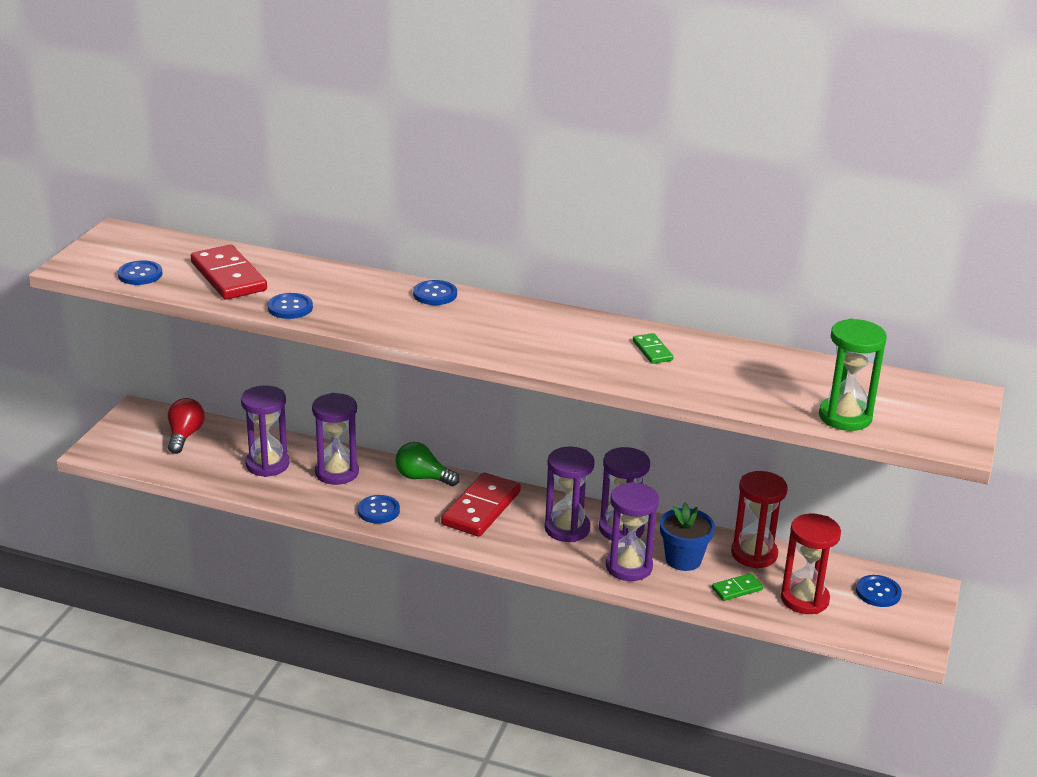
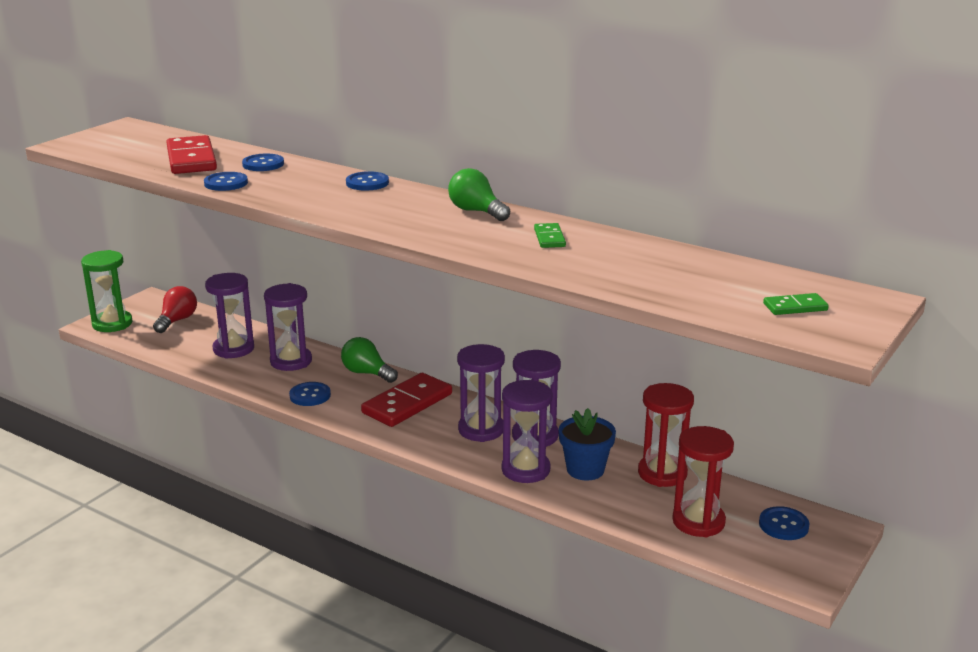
camera: 15 degrees right, 5 degrees down
blue button [118,260,163,285] -> blue button moved to [242,153,284,171]
green domino [712,573,763,601] -> green domino moved to [763,293,829,315]
green hourglass [819,318,887,431] -> green hourglass moved to [81,250,132,332]
none -> green light bulb [448,168,510,221]

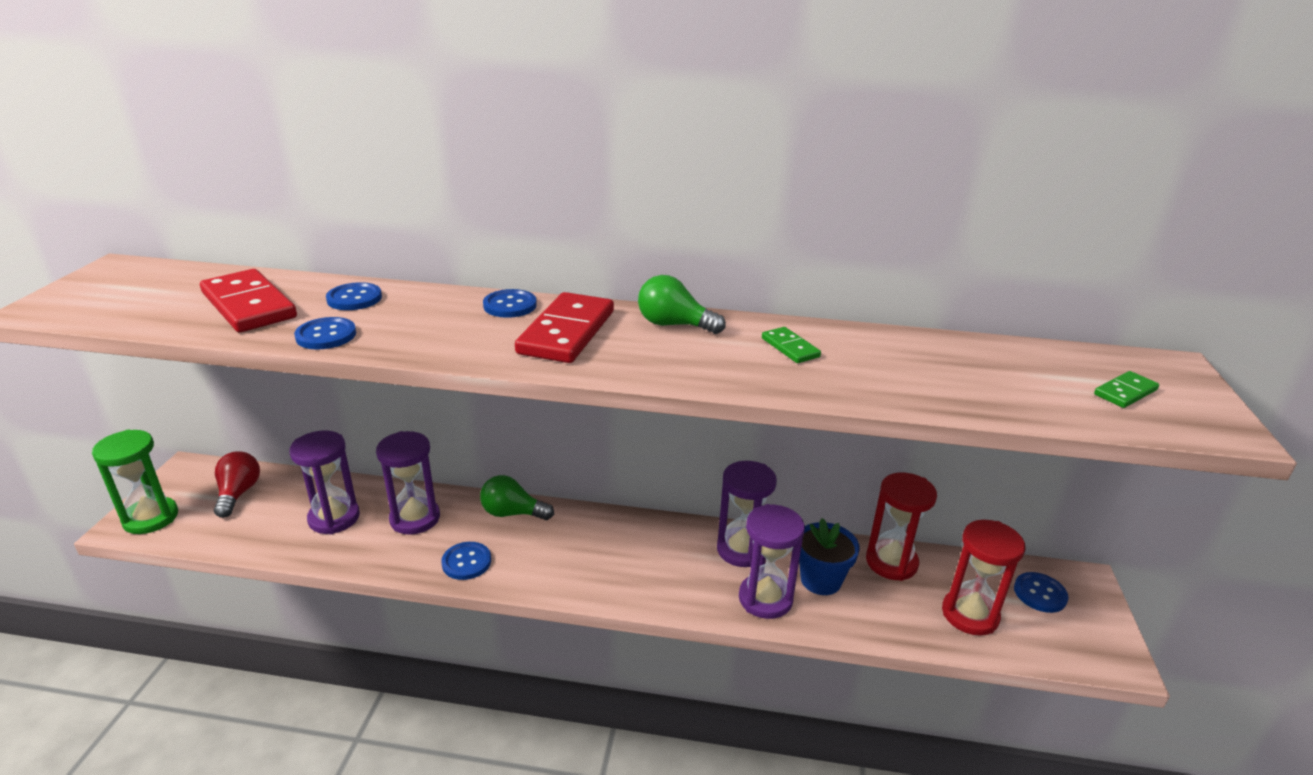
camera: 25 degrees left, 5 degrees up
red domino [361,373,452,427] -> red domino moved to [515,292,614,363]
purple hourglass [457,344,505,442] -> none

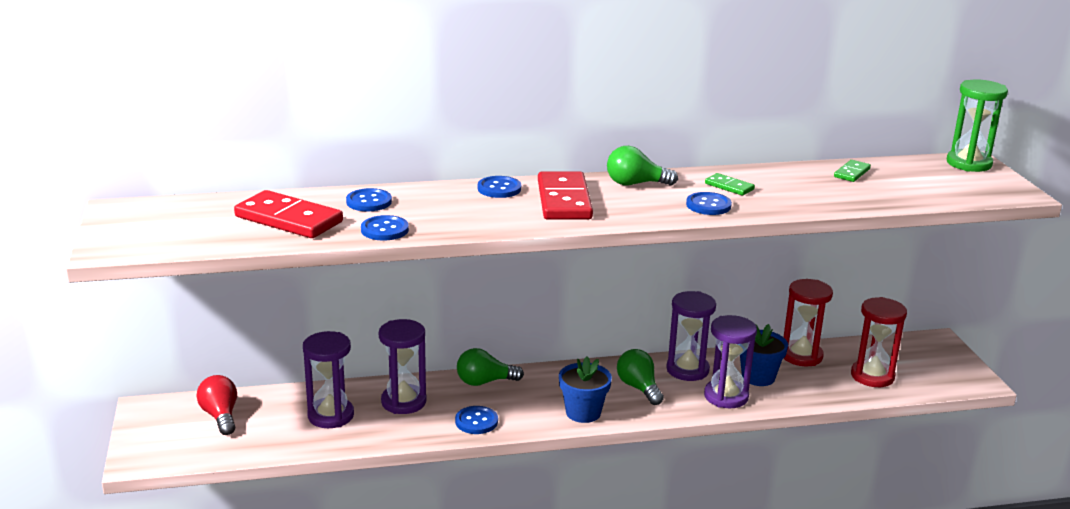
camera: 20 degrees left, 5 degrees down
green hourglass [92,430,178,534] -> green hourglass moved to [947,79,1008,172]
blue button [1014,572,1068,613] -> blue button moved to [686,192,732,215]
green domino [1094,371,1159,408] -> green domino moved to [834,160,871,182]
none -> blue flower pot [559,356,612,423]
none -> green light bulb [617,349,664,405]

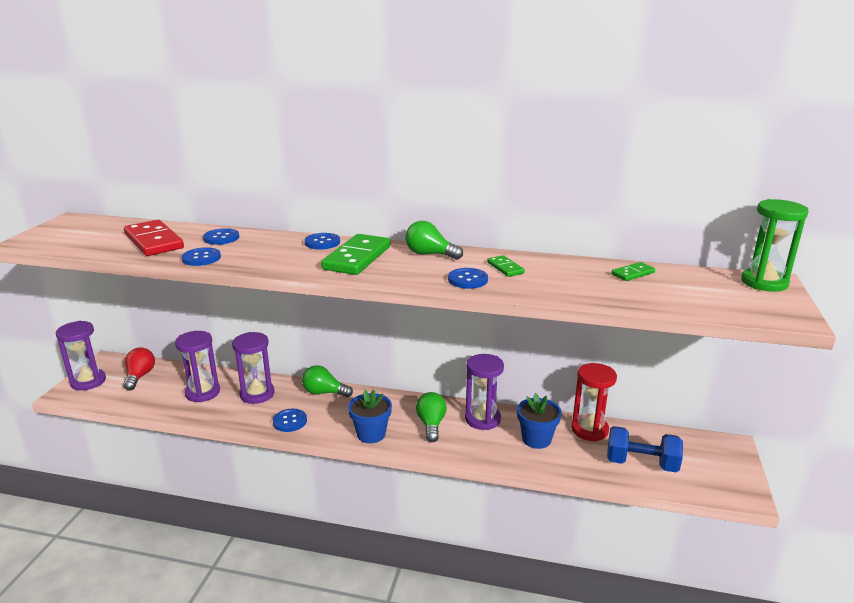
camera: 25 degrees right, 0 degrees up
red domino [538,172,593,220] -> green domino [321,234,391,275]
purple hourglass [704,315,757,408] -> purple hourglass moved to [56,321,106,391]
red hourglass [851,297,907,387] -> blue dumbbell [607,426,683,472]

